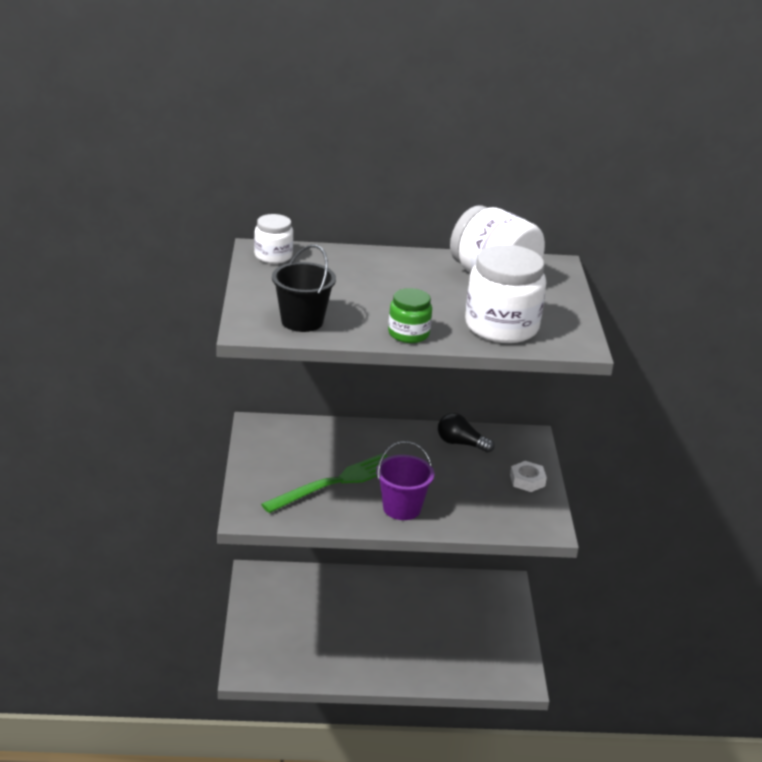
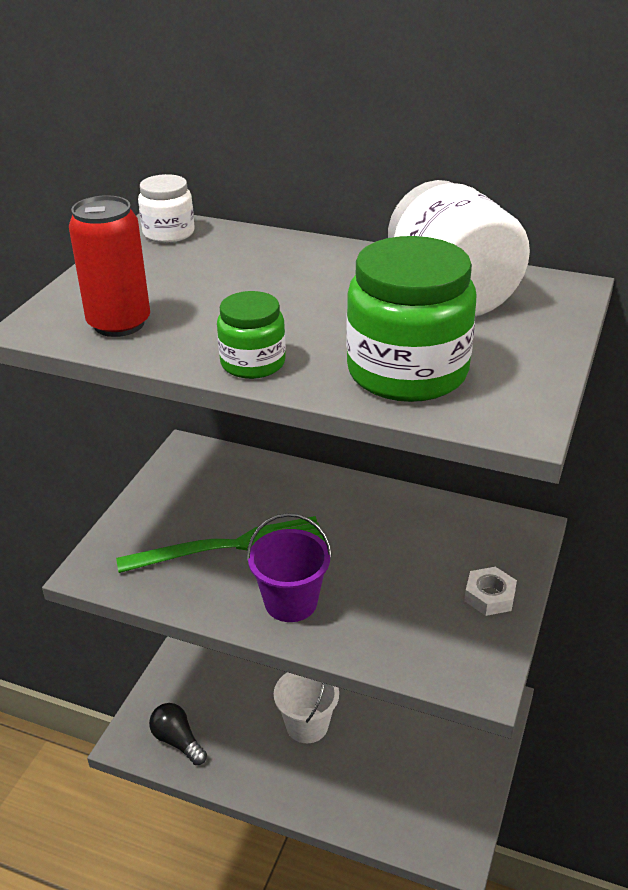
camera: 25 degrees right, 5 degrees up
black bucket [272,245,336,332] -> red can [69,195,150,337]
black light bulb [438,413,494,453] -> black light bulb moved to [149,703,207,765]
white jar [465,245,546,343] -> green jar [346,236,476,402]
none -> white bucket [274,672,339,743]

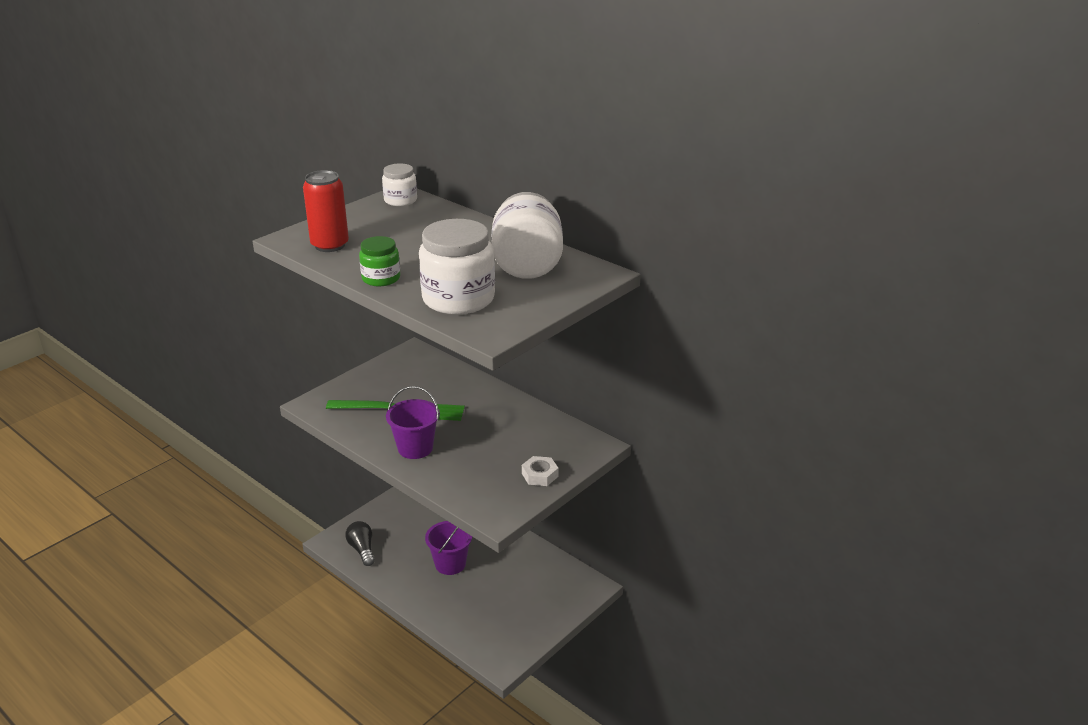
camera: 20 degrees right, 5 degrees down
white bucket [274,672,339,743] -> purple bucket [425,521,472,575]
green jar [346,236,476,402] -> white jar [419,219,495,315]

